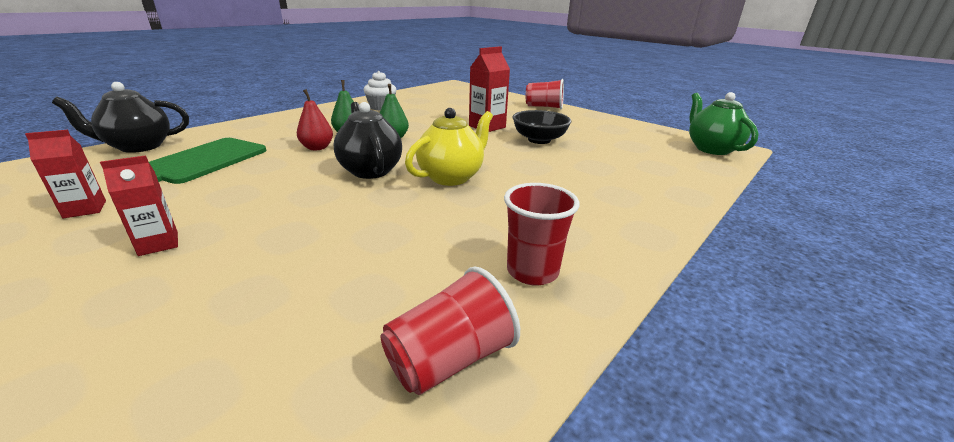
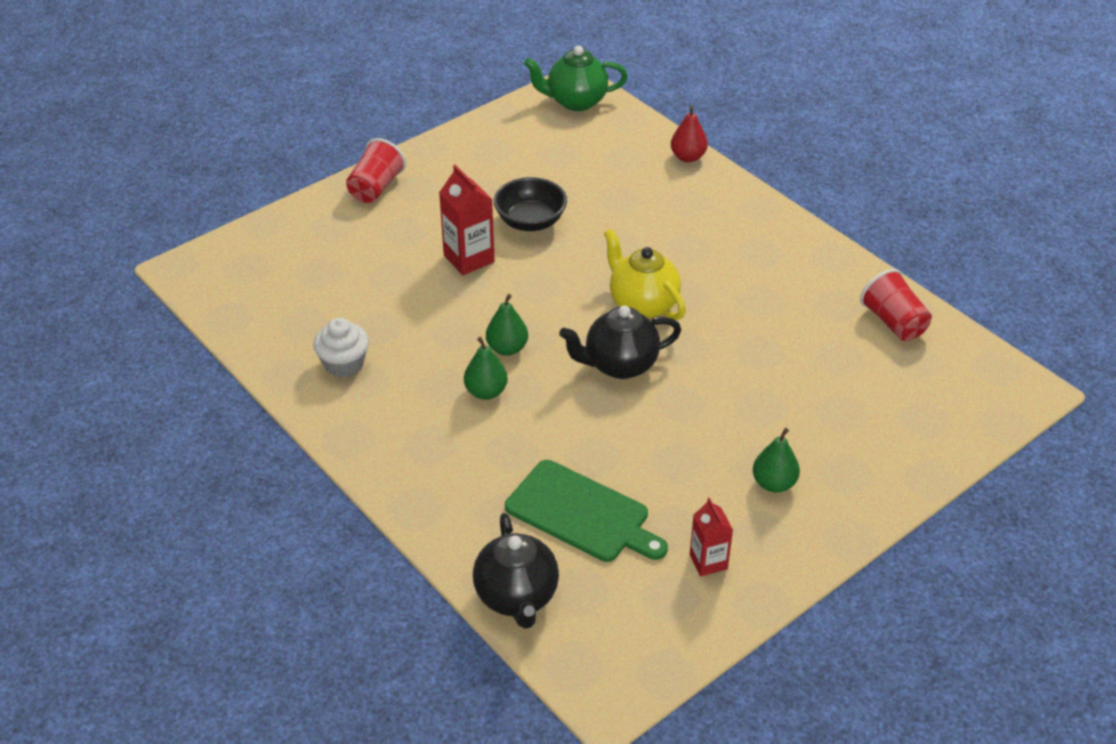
camera: 80 degrees left, 15 degrees up
red carton [100,155,178,256] -> green pear [753,428,800,493]
red pear [297,89,333,150] -> red pear moved to [671,106,708,162]
red cup [504,183,580,286] -> none

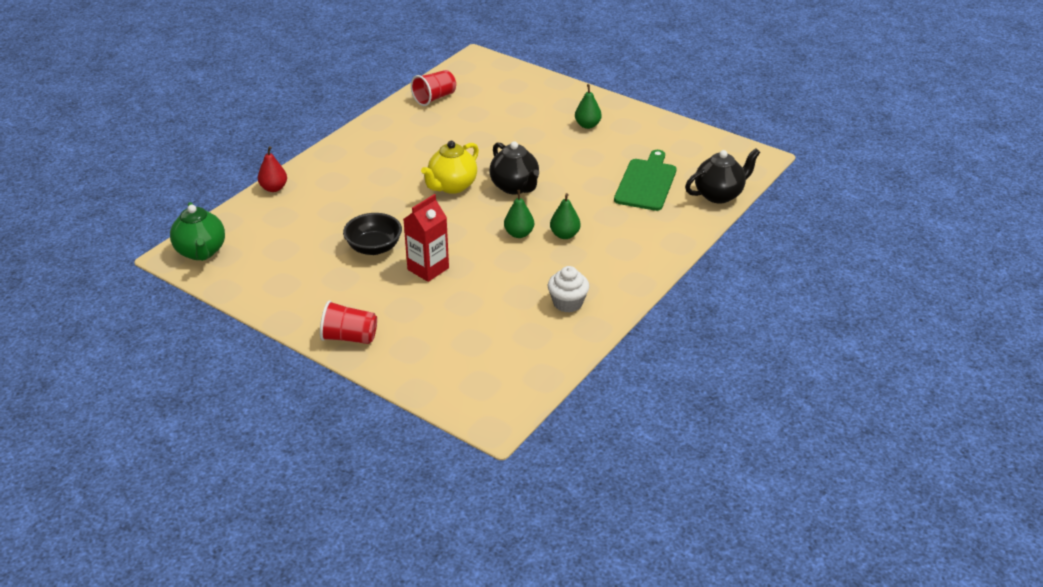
camera: 105 degrees left, 5 degrees down
red carton [690,498,733,576] -> none

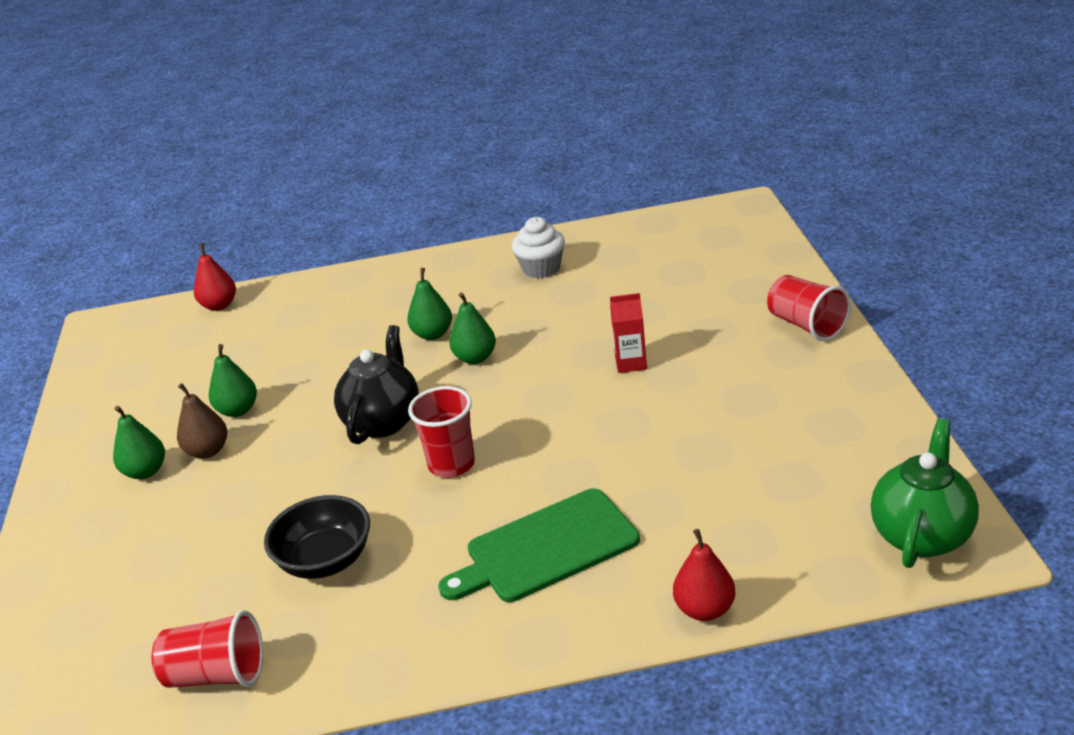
camera: 130 degrees left, 5 degrees down
black bowl [343,213,402,255] -> black bowl moved to [264,495,370,579]
red carton [403,194,449,282] -> red carton [610,293,647,373], size x0.64
yellow teapot [421,141,479,194] -> red cup [408,386,475,478]
green cutting board [614,150,677,211] -> green cutting board moved to [438,488,640,602]
black teapot [685,148,761,204] -> red pear [194,243,236,311]
none -> brown pear [177,383,227,458]
none -> green pear [209,344,257,417]

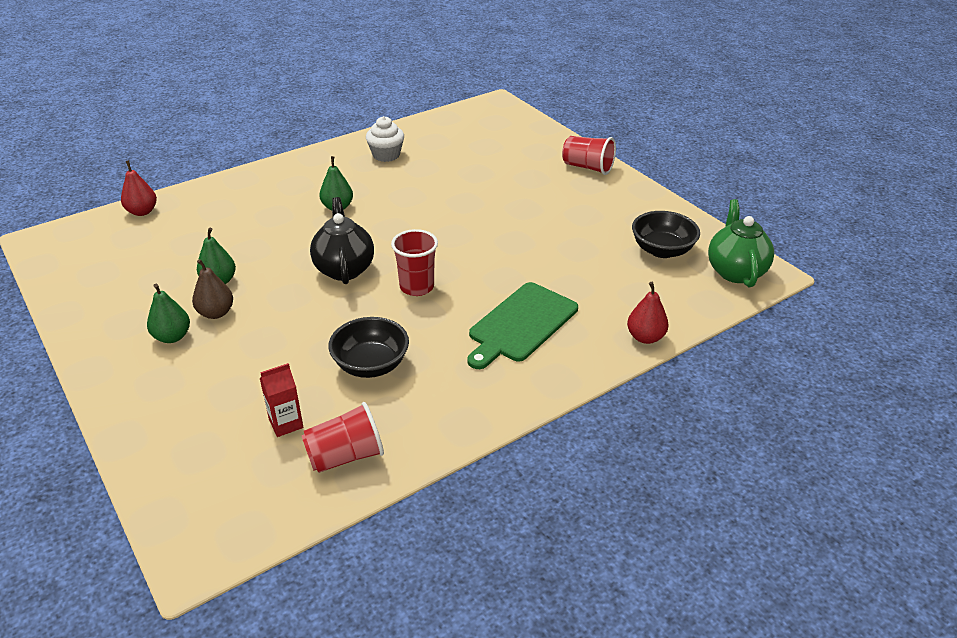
camera: 30 degrees left, 5 degrees up
green pear [449,293,496,364] -> none
red carton [610,293,647,373] -> red carton moved to [260,363,303,437]
none -> black bowl [632,211,700,258]

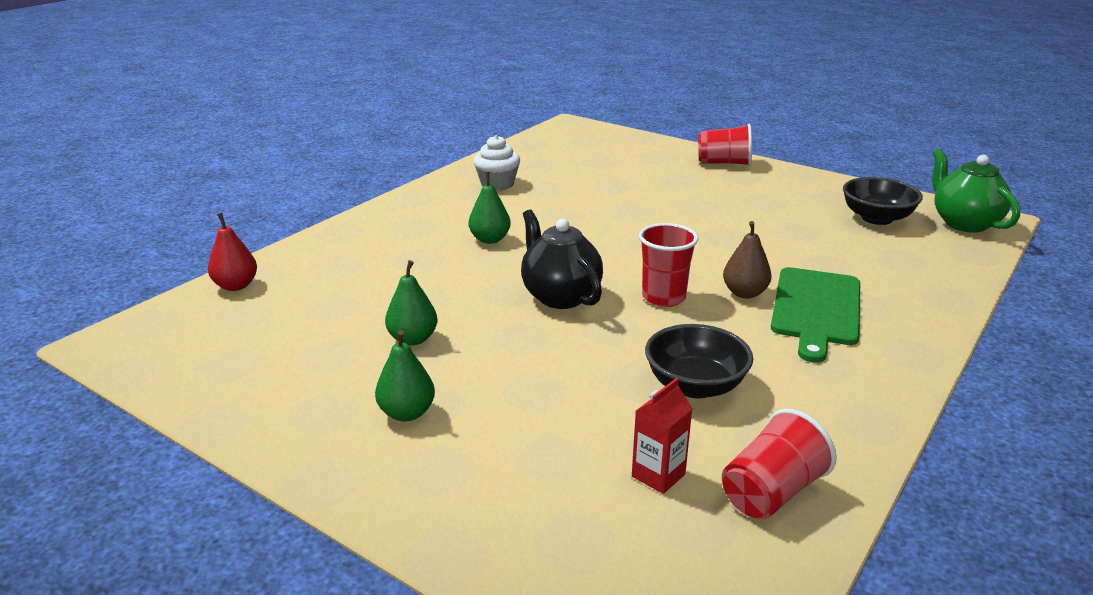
camera: 20 degrees left, 10 degrees down
brown pear [192,259,233,319] -> brown pear moved to [723,221,772,298]
red pear [627,282,669,344] -> none

